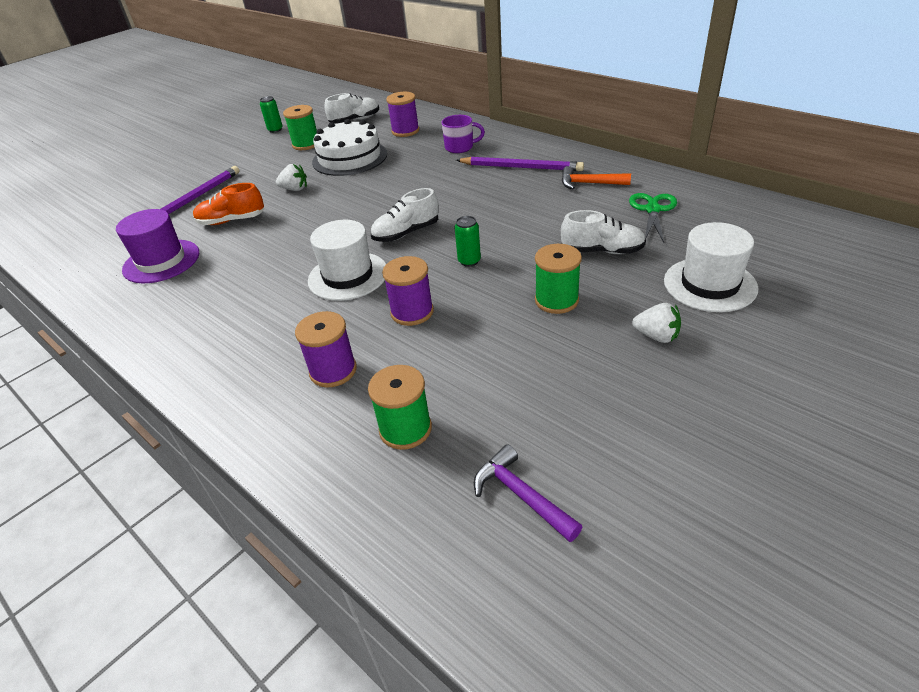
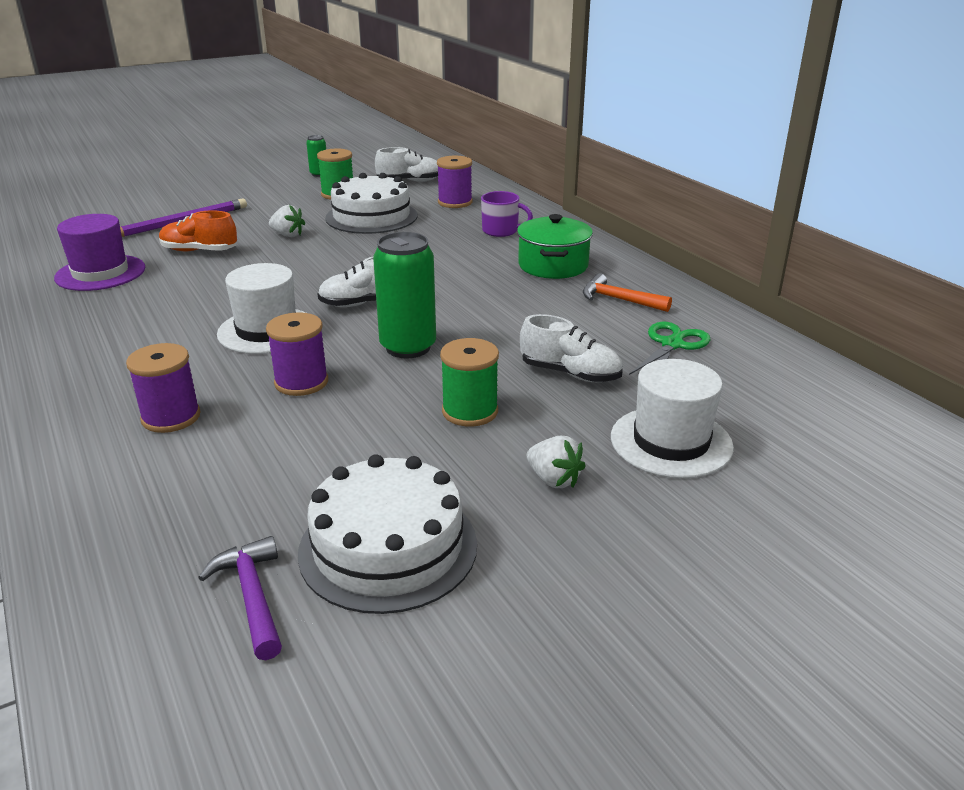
camera: 15 degrees right, 10 degrees down
green spool [368,365,432,450] -> none
green can [455,216,481,267] -> green can [373,232,436,358], size x1.95
purple pencil [456,157,584,171] -> green pot [517,214,593,279]
none -> white cake [298,454,477,614]

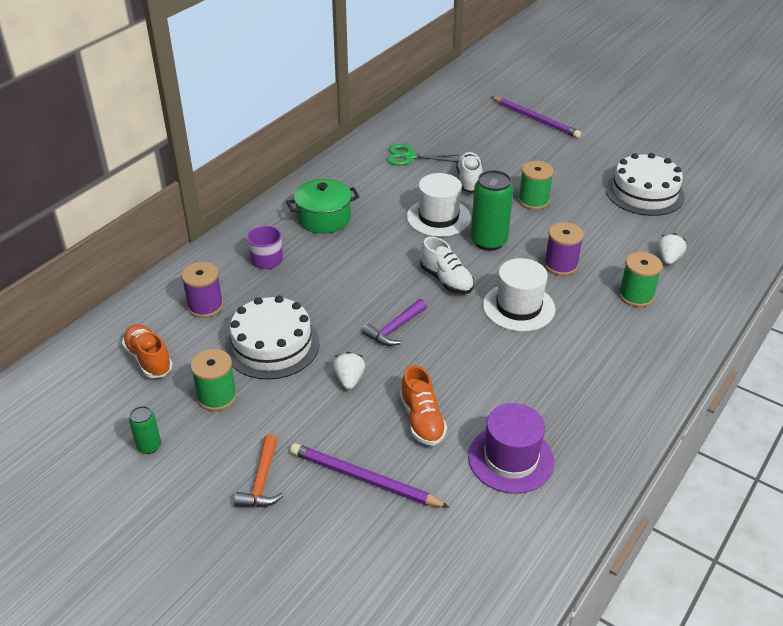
camera: 115 degrees left, 10 degrees up
purple spool [126,343,201,433] -> green spool [619,252,662,307]
purple hammer [198,536,282,660] -> purple hammer moved to [363,299,427,346]
white shoe [375,147,438,182] -> orange shoe [122,324,173,378]
white strawberry [527,436,585,488] -> white strawberry moved to [658,233,686,265]
orange hammer [583,273,672,312] -> orange hammer moved to [234,435,284,507]
white hat [611,359,734,478] -> white hat moved to [407,173,471,237]
none -> purple pencil [491,96,581,138]

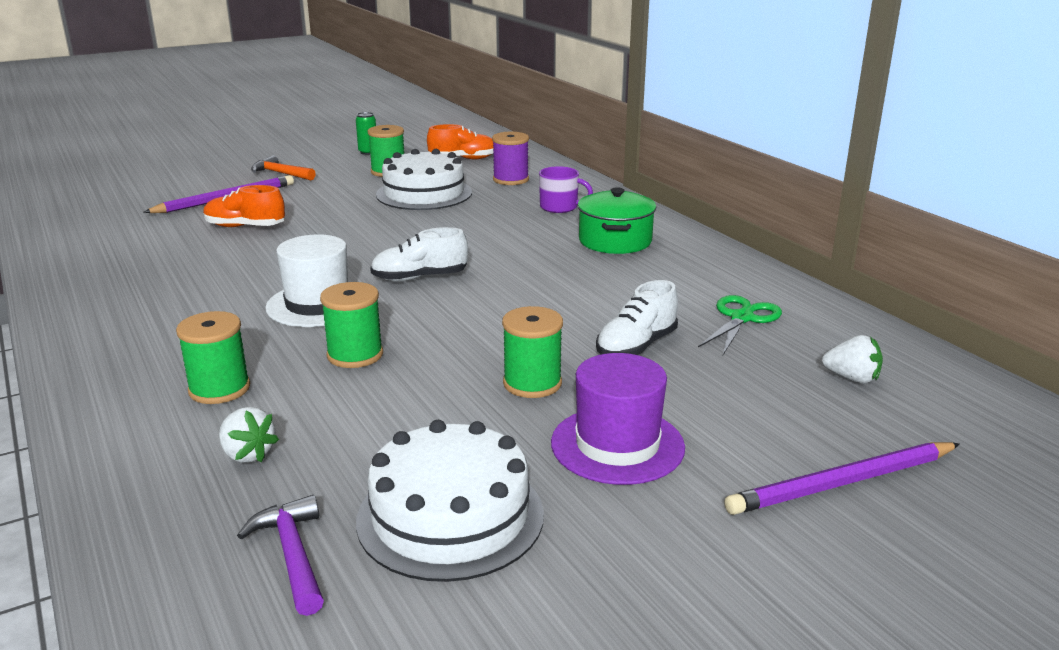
camera: 115 degrees right, 15 degrees down
white strawberry [333,352,365,390] -> white strawberry moved to [822,335,883,383]
purple hammer [363,299,427,346] -> purple hammer moved to [237,495,324,616]
white hat [407,173,471,237] -> none
white shoe [456,152,483,193] -> white shoe turned 105 degrees clockwise [596,280,678,355]
purple hat [468,403,554,494] -> purple hat moved to [551,353,685,485]
green can [471,170,514,251] -> none
purple spool [544,222,584,276] -> green spool [320,282,383,368]

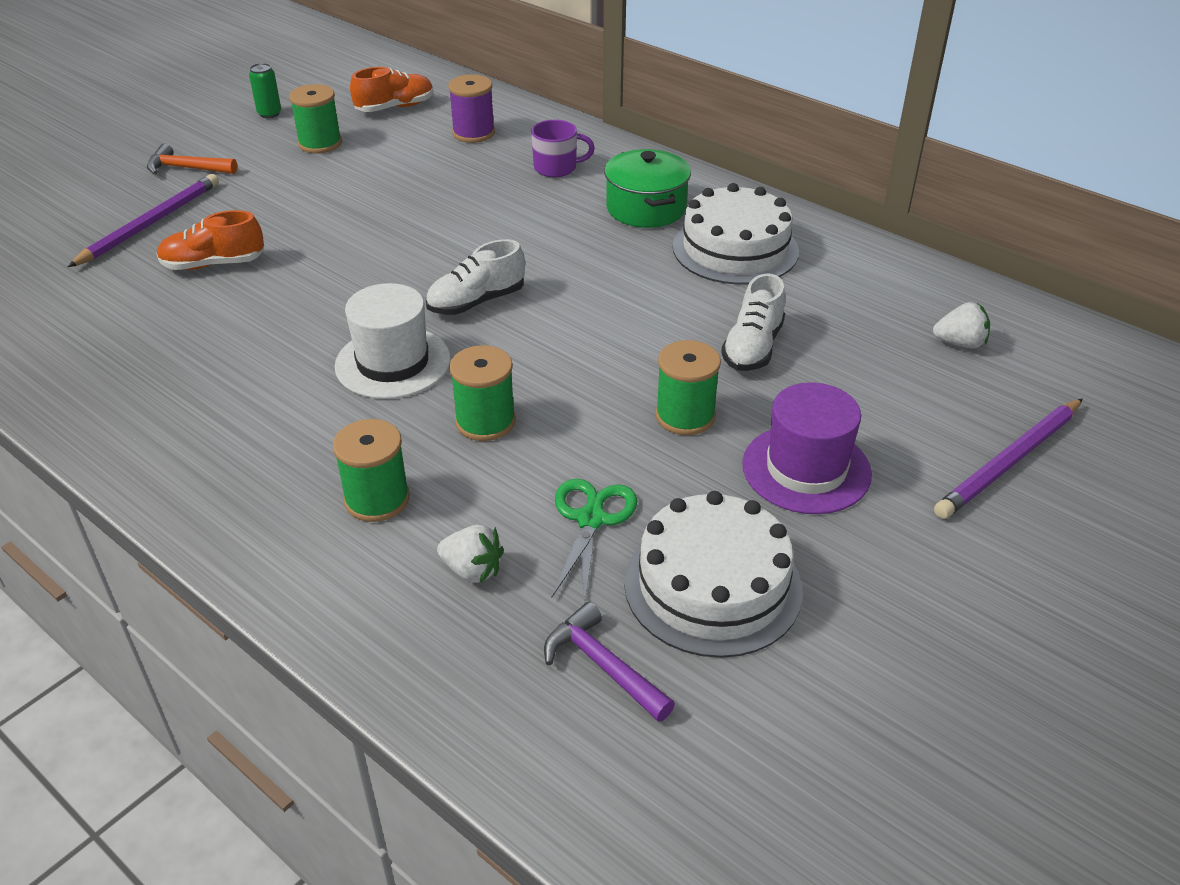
camera: 20 degrees left, 15 degrees up
white cake [376,149,472,210] -> white cake moved to [673,183,799,285]
green scissors [698,295,782,355] -> green scissors moved to [552,479,638,602]

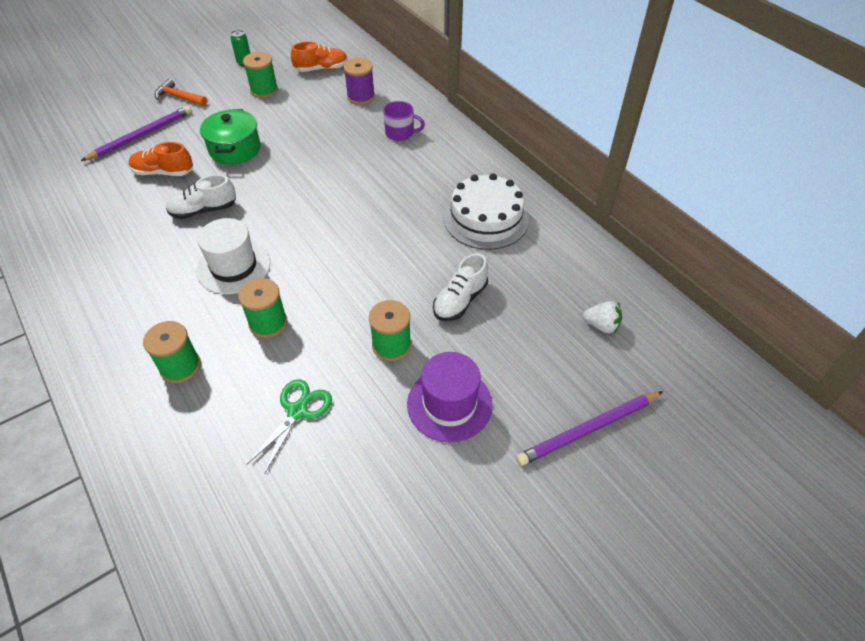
camera: 15 degrees right, 10 degrees up
white shoe [426,239,525,315] -> white shoe moved to [166,174,236,219]
white strawberry [437,525,504,583] -> none
purple hammer [544,602,675,722] -> none
green pot [604,149,691,228] -> green pot moved to [200,109,261,165]
white cake [624,491,803,658] -> none

